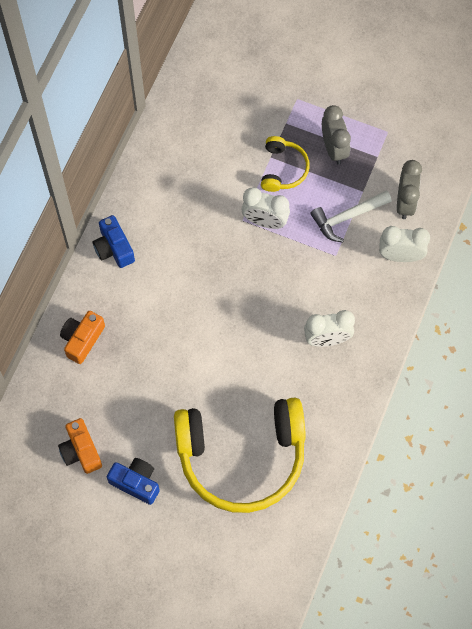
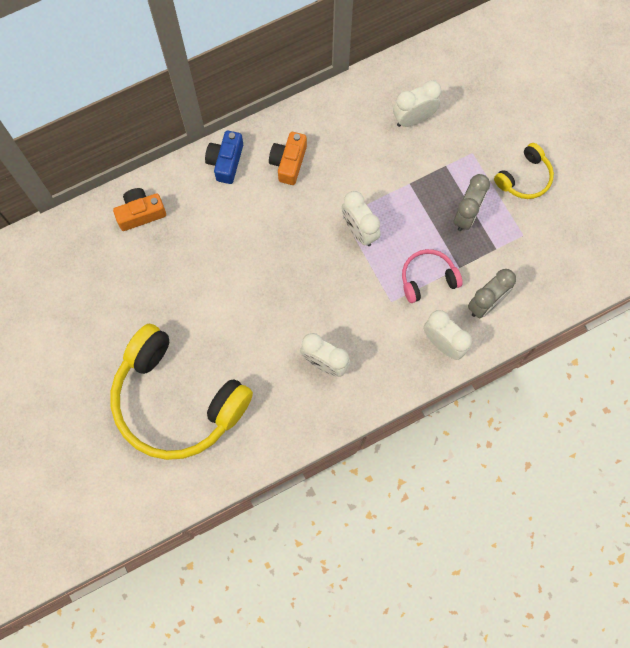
camera: 40 degrees right, 5 degrees up
orange camera [58,418,102,474] -> orange camera moved to [269,132,307,185]
blue camera [107,458,160,505] -> none
yellow headphones [261,136,310,192] -> yellow headphones moved to [494,143,554,199]
white hammer [310,190,392,243] -> pink headphones [402,249,463,303]
none -> white clock [393,80,441,127]

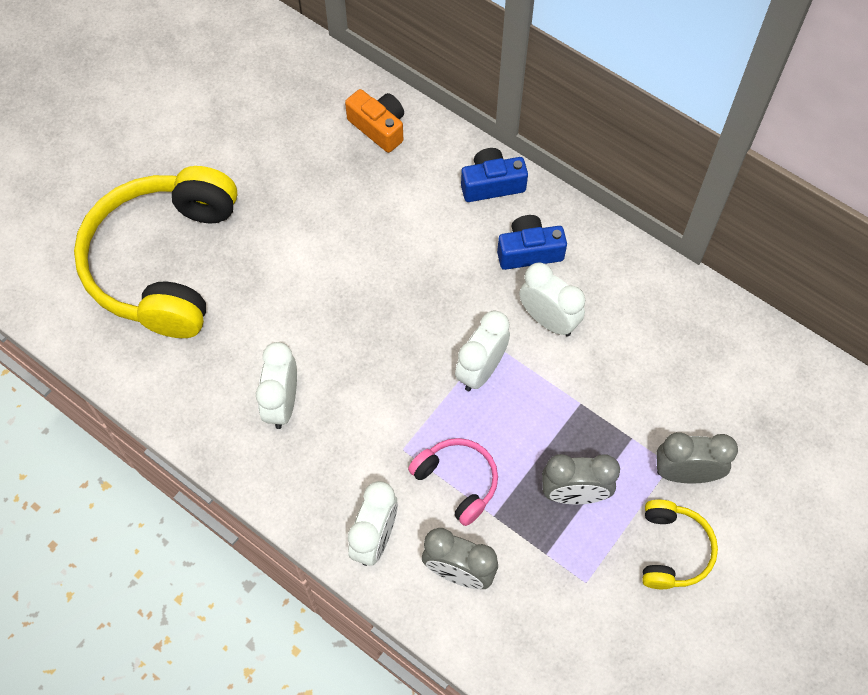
camera: 65 degrees right, 10 degrees down
orange camera [269,132,307,185] -> blue camera [497,215,567,270]
white clock [393,80,441,127] -> white clock moved to [519,262,585,337]
yellow headphones [494,143,554,199] -> yellow headphones turned 105 degrees counterclockwise [642,500,718,589]
none -> grey clock [656,432,738,483]

